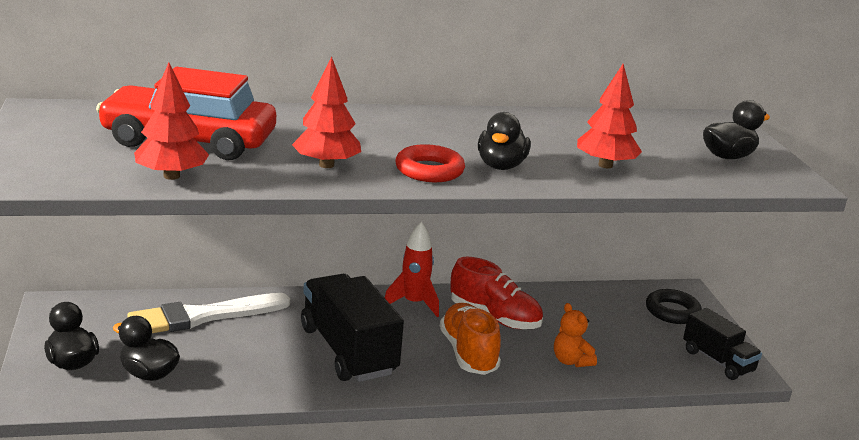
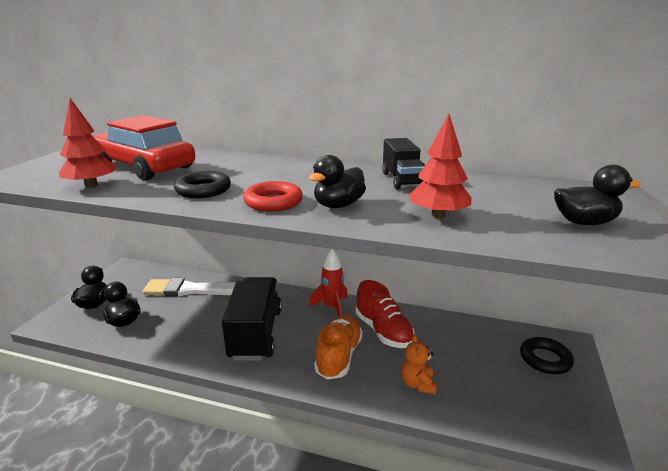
camera: 30 degrees right, 0 degrees up
red tree [292,56,361,168] -> black ring [174,171,231,198]
black truck [683,308,762,380] -> black truck moved to [382,138,425,189]

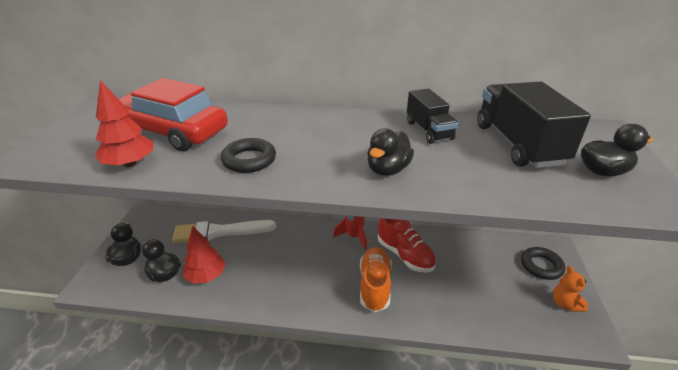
camera: 10 degrees left, 10 degrees up
black truck [222,277,282,361] -> black truck moved to [477,81,591,168]
red ring [243,181,303,212] -> none
orange teddy bear [401,334,437,394] -> orange teddy bear moved to [553,266,588,312]
red tree [408,114,471,219] -> red tree moved to [183,226,226,283]

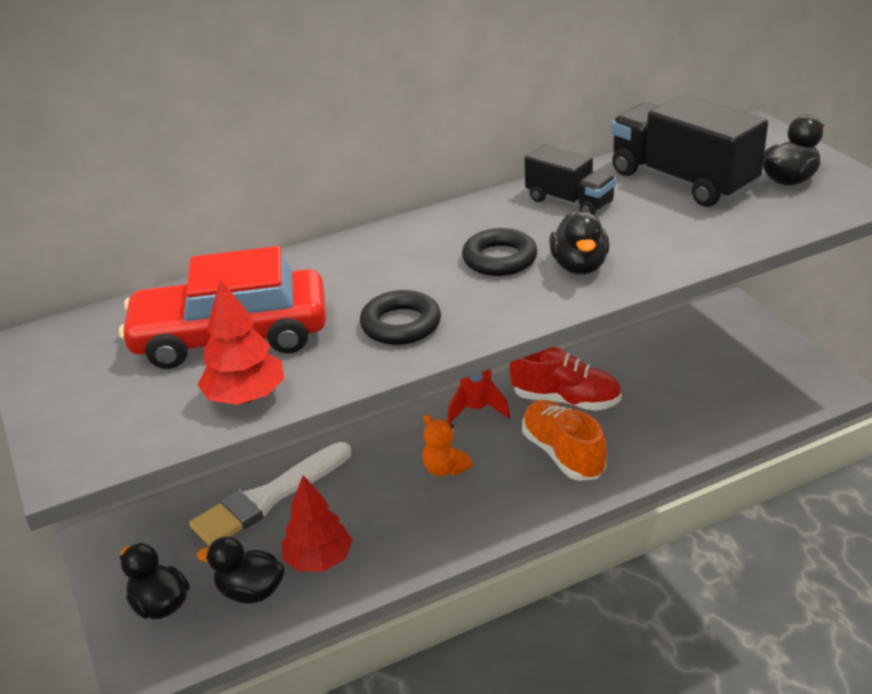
camera: 30 degrees left, 0 degrees up
black ring [521,247,565,280] -> black ring moved to [462,228,537,276]
orange teddy bear [553,266,588,312] -> orange teddy bear moved to [422,414,472,477]

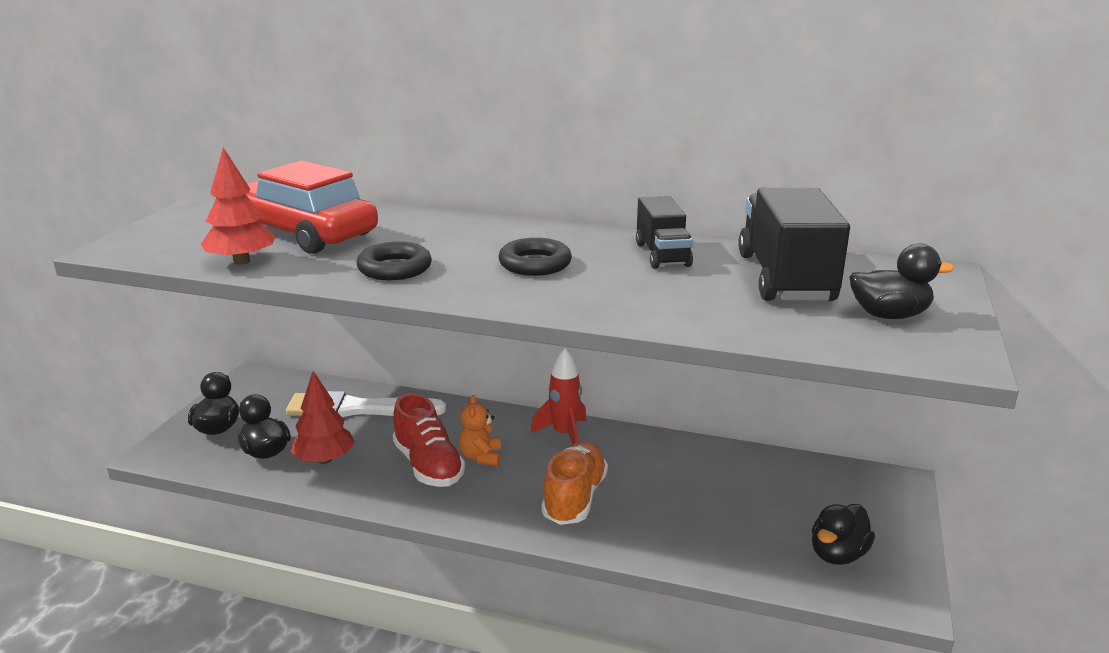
camera: 40 degrees right, 10 degrees down
red shoe [510,346,622,411] -> red shoe moved to [393,393,465,487]
black duck [549,211,609,275] -> black duck moved to [812,504,875,565]

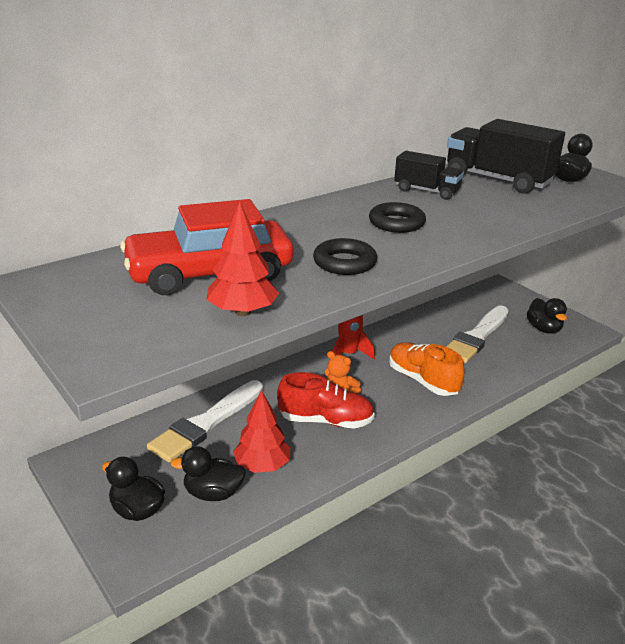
camera: 55 degrees left, 5 degrees up
none -> white brush [446,306,509,363]

